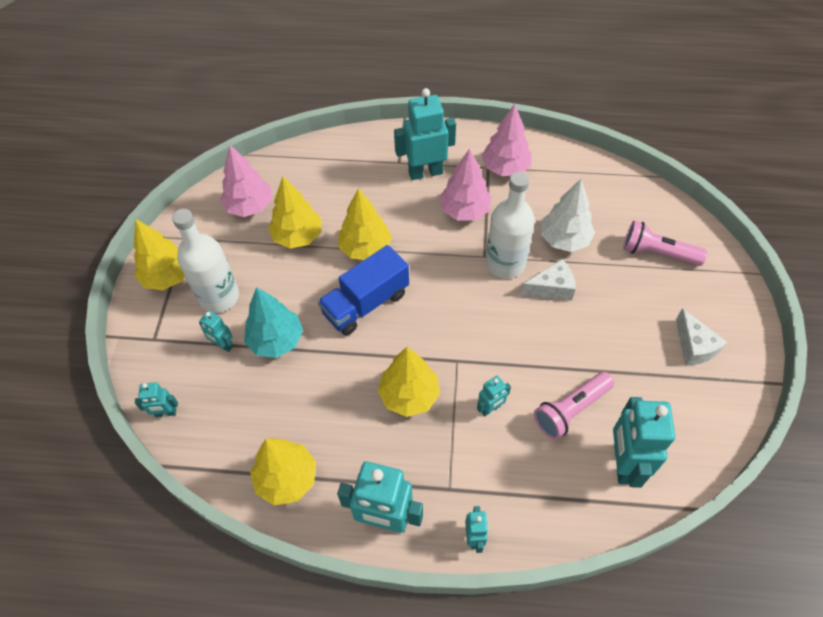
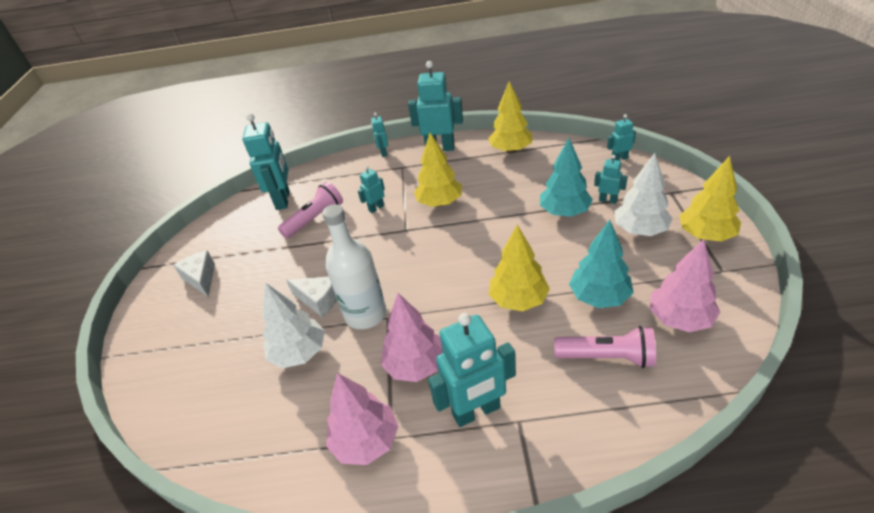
camera: 175 degrees right, 15 degrees down
white bottle [172,209,239,313] -> white tree [614,153,672,236]
yellow tree [268,176,321,249] -> turquoise tree [569,220,633,308]
blue truck [318,245,409,336] -> none
white cheese [521,259,576,301] -> white cheese turned 135 degrees counterclockwise [286,277,337,318]
pink flashlight [623,221,707,266] -> pink flashlight moved to [554,326,656,368]

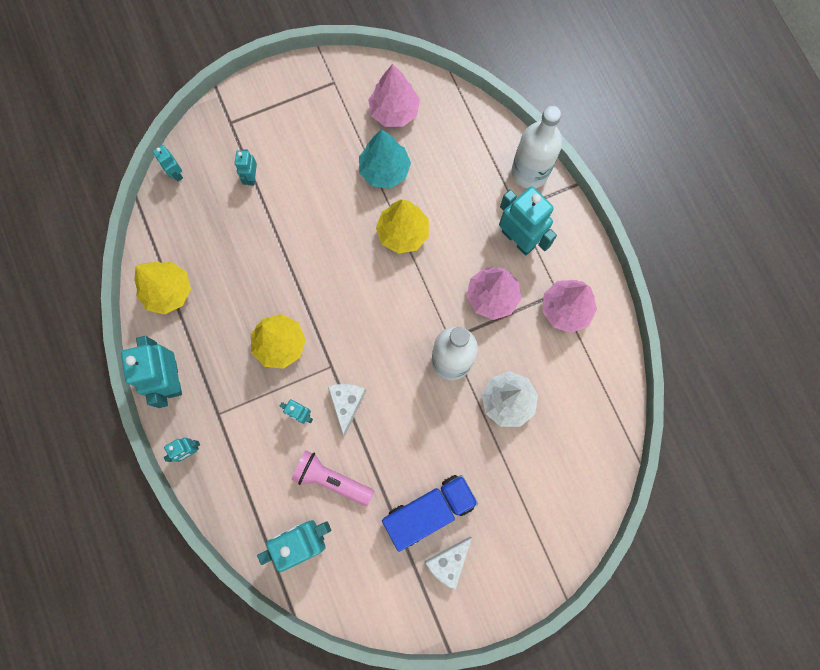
camera: 115 degrees left, 35 degrees up
white cheese [286,277,337,318] -> white cheese moved to [328,384,366,436]
turquoise tree [540,138,593,217] -> none
pink flashlight [554,326,656,368] -> none
white tree [614,153,672,236] -> none
yellow tree [679,156,741,242] -> none
none -> blue truck [382,475,478,552]
none -> white bottle [512,105,563,189]

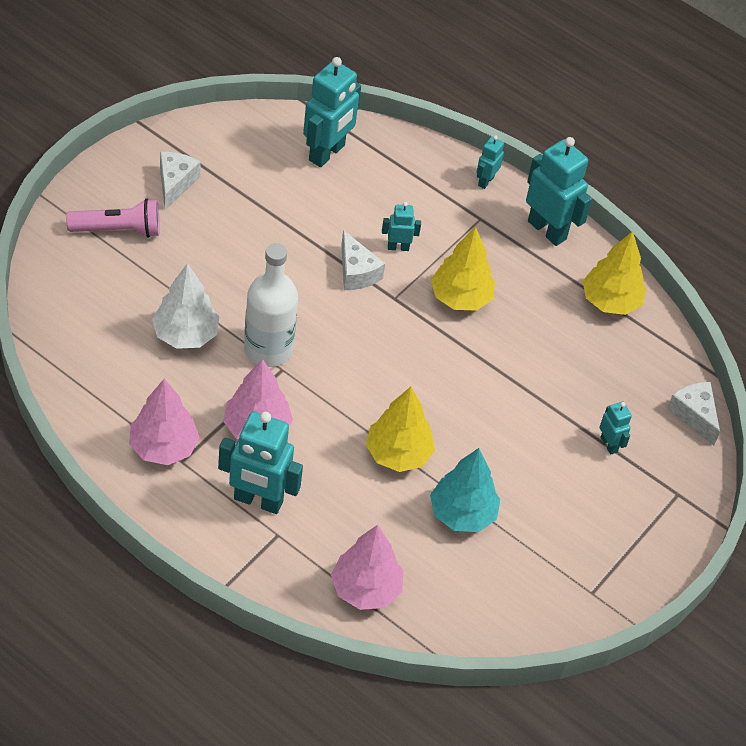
camera: 145 degrees right, 25 degrees down
turquoise robot [152,145,183,181] -> white cheese [667,382,720,445]
pink flashlight [291,450,374,506] -> pink flashlight moved to [66,198,160,238]
pink tree [368,64,420,127] -> pink tree moved to [331,525,403,610]
blue truck [382,475,478,552] -> none
white bottle [512,105,563,189] -> none

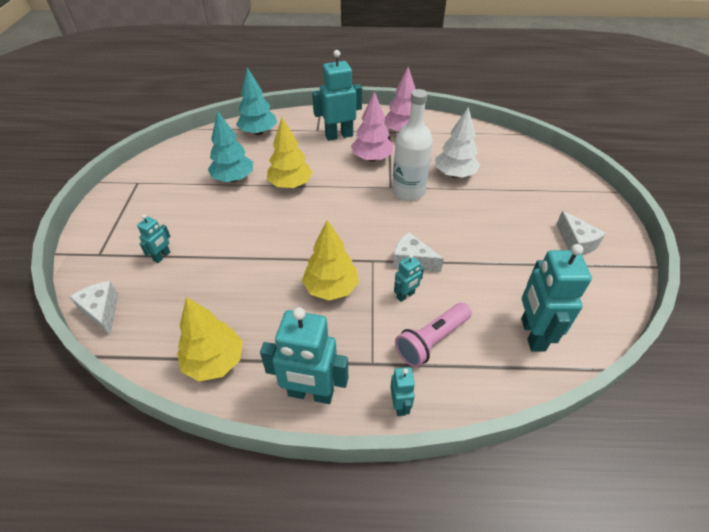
camera: 150 degrees right, 5 degrees down
pink flashlight [66,198,160,238] -> pink flashlight moved to [395,303,472,367]
pink tree [331,525,403,610] -> turquoise tree [236,67,277,135]
turquoise robot [599,402,632,455] -> turquoise robot turned 90 degrees counterclockwise [137,215,171,263]
white cheese [667,382,720,445] -> white cheese turned 150 degrees counterclockwise [70,281,118,335]

